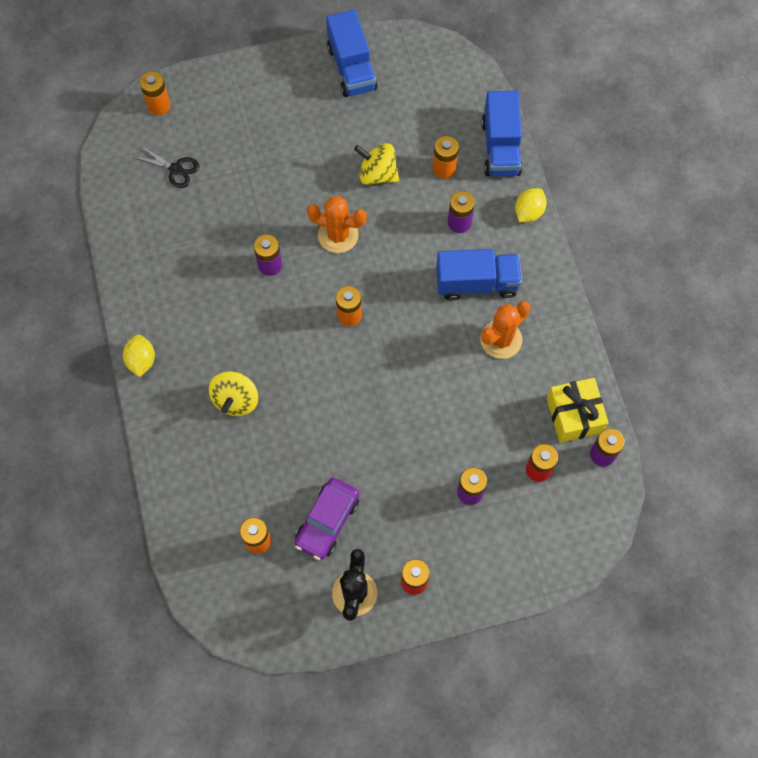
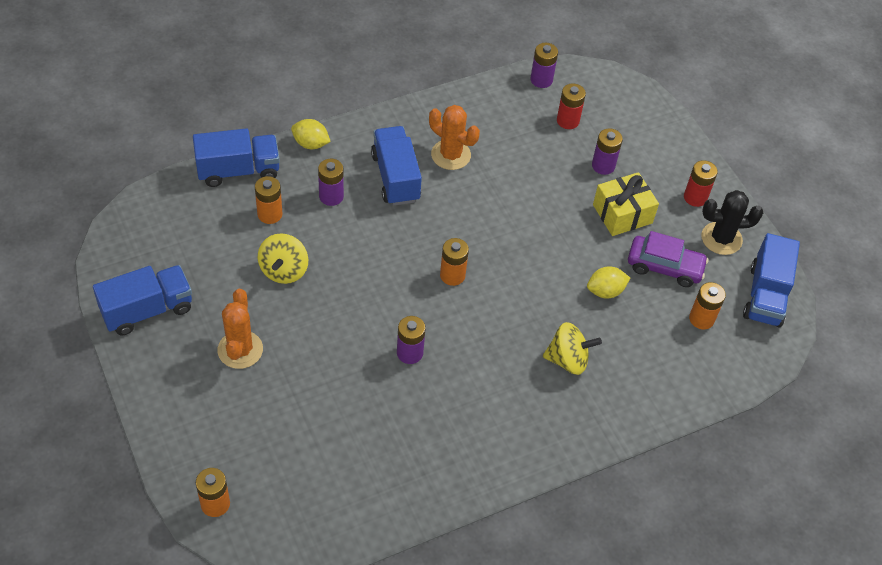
camera: 105 degrees left, 15 degrees down
yellow lemon [123,334,155,377] -> yellow lemon moved to [587,266,630,298]
black scissors [133,146,200,188] -> none
orange cactus [307,196,367,253] -> orange cactus moved to [217,289,263,369]
yellow gift [546,378,609,443] -> yellow gift moved to [593,172,659,236]
none -> blue truck [743,233,800,327]

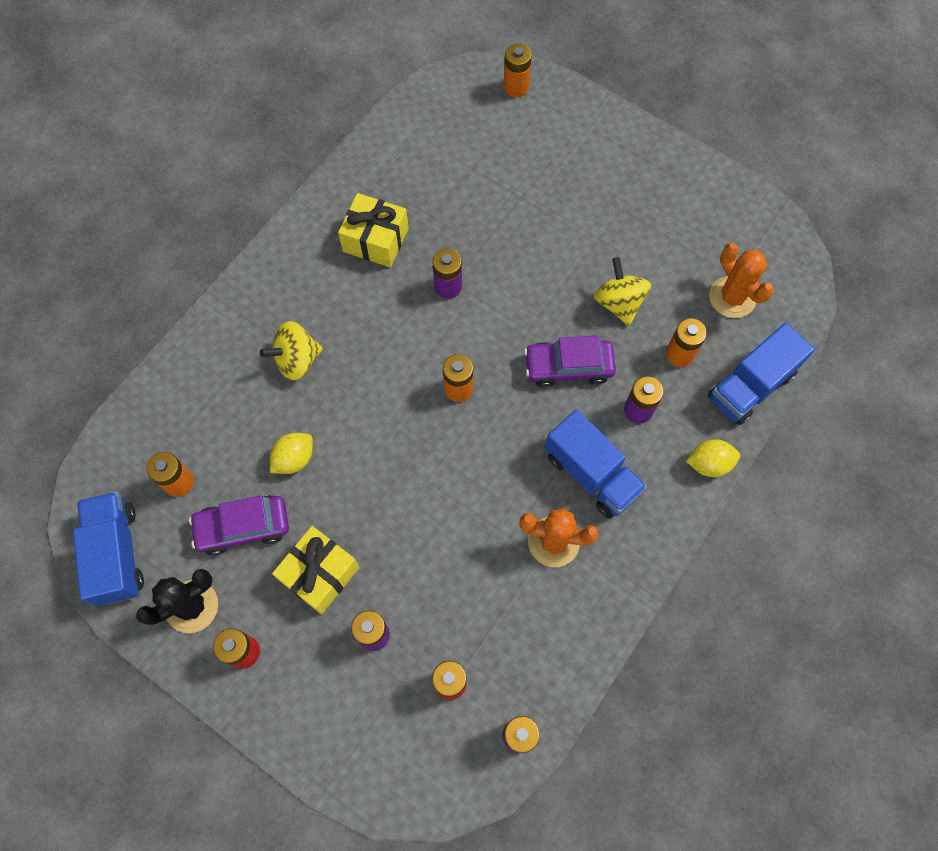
camera: 155 degrees right, 15 degrees up
blue truck [93,265,192,335] -> none
orange cactus [217,289,263,369] -> orange cactus moved to [709,243,774,318]
none -> yellow gift [338,193,409,267]
none -> purple car [524,336,616,388]

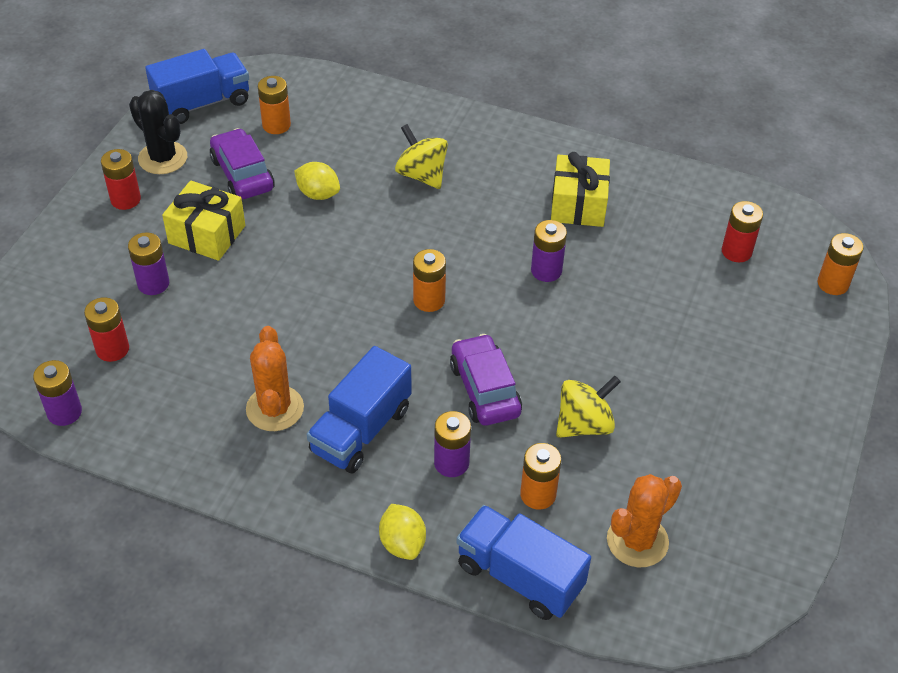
camera: 75 degrees right, 20 degrees down
none -> red battery [722,201,763,262]

